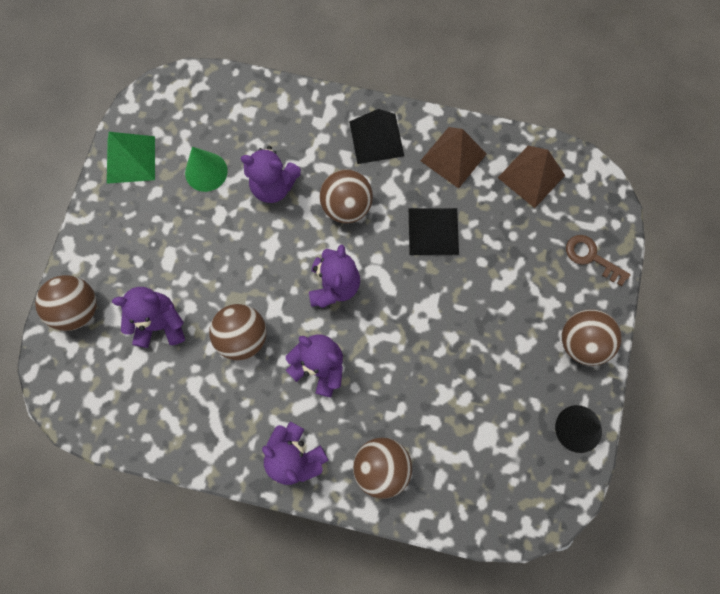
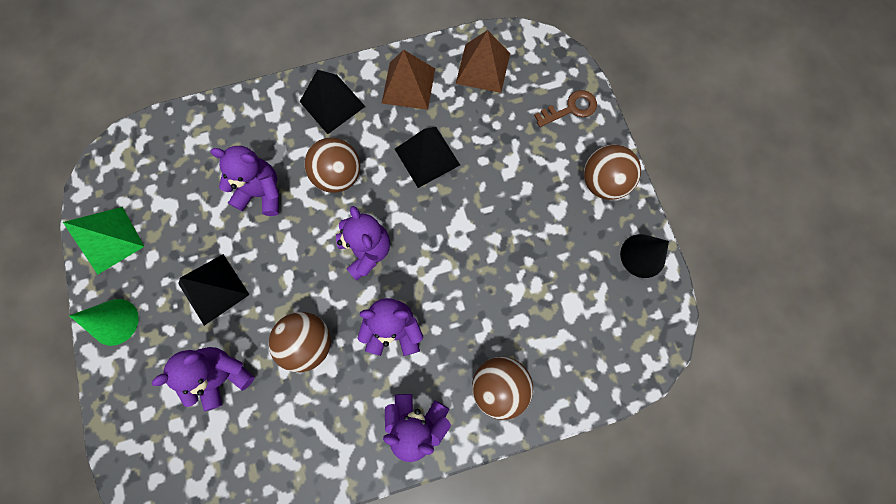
camera: 30 degrees left, 0 degrees up
brown ball [35,275,97,331] -> none
green cone [185,147,228,192] -> green cone moved to [69,299,139,346]
purple teddy bear [241,146,301,203] -> purple teddy bear turned 150 degrees counterclockwise [210,146,280,216]
brown key [566,235,631,286] -> brown key turned 150 degrees clockwise [534,90,597,127]
none -> black pyramid [178,254,250,326]

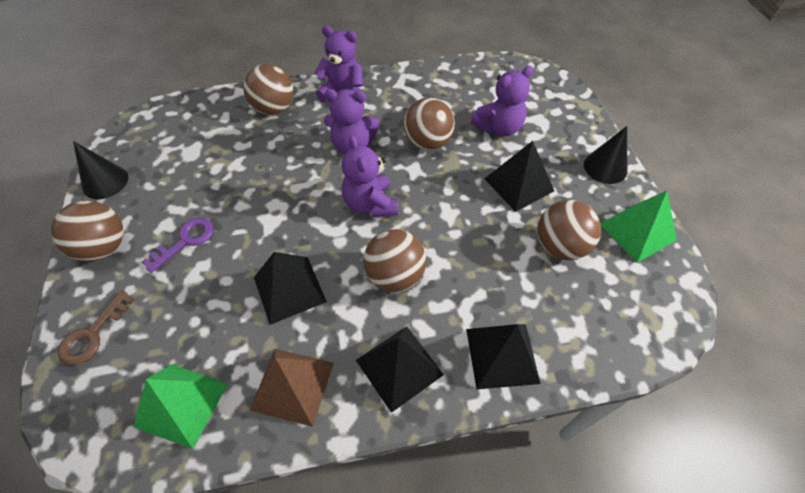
camera: 175 degrees left, 20 degrees down
green cone [69,299,139,346] -> black cone [584,126,627,184]
purple teddy bear [210,146,280,216] -> none
brown pyramid [456,30,510,93] -> green pyramid [134,364,228,449]
brown key [534,90,597,127] -> brown key turned 45 degrees counterclockwise [58,291,135,365]
none -> purple key [142,218,214,273]
none -> black pyramid [466,324,541,389]
none -> brown ball [537,200,601,260]

